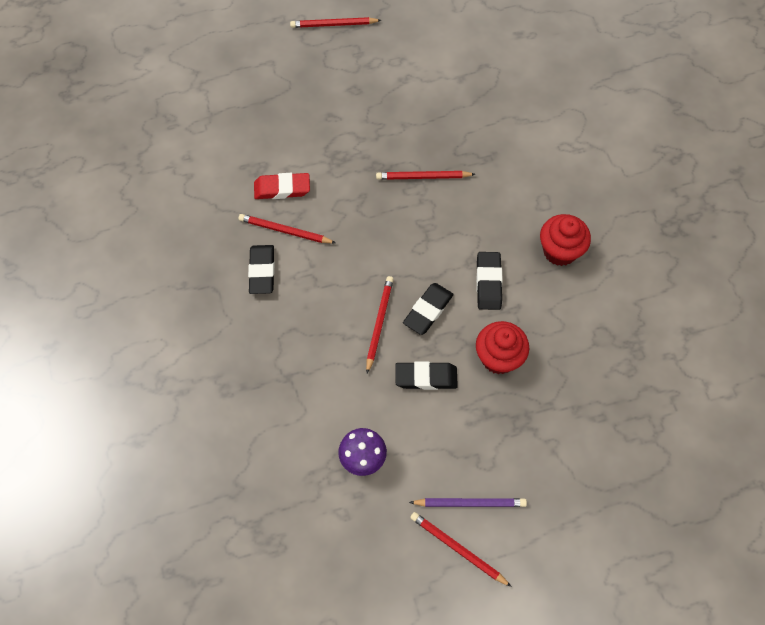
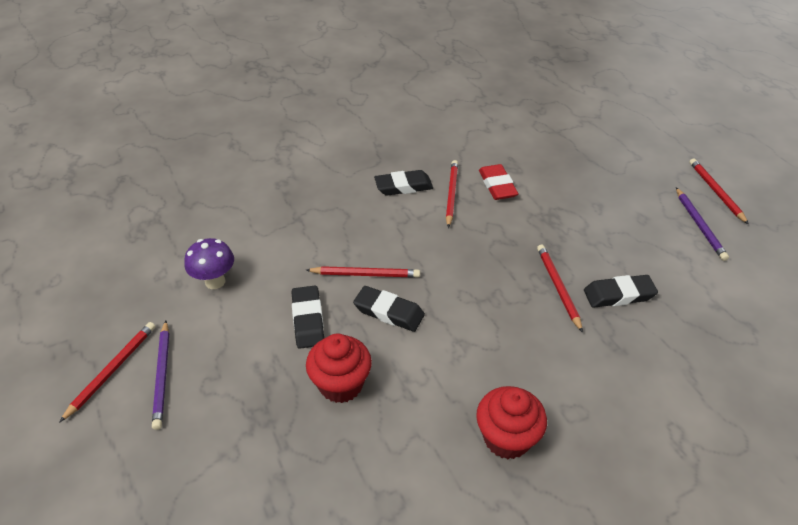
camera: 80 degrees right, 20 degrees down
black eraser [476,252,503,310] -> black eraser moved to [584,275,658,308]
none -> purple pencil [676,188,729,261]

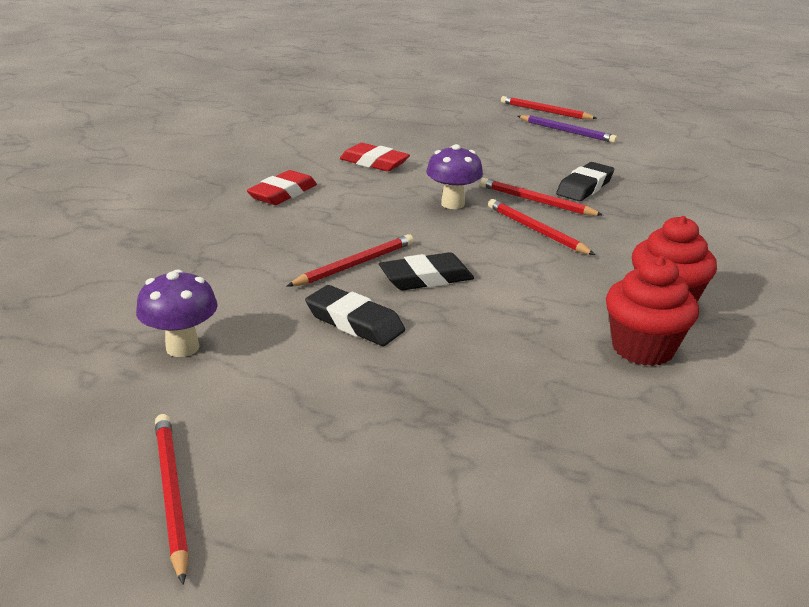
camera: 45 degrees left, 15 degrees down
purple pencil [152,321,169,430] -> none
red cupcake [306,333,372,403] -> red cupcake moved to [606,256,699,366]
black eraser [374,170,433,196] -> red eraser [247,170,317,205]
red pencil [446,160,458,228] -> red pencil moved to [488,199,595,255]
none -> purple mushroom [426,144,483,209]

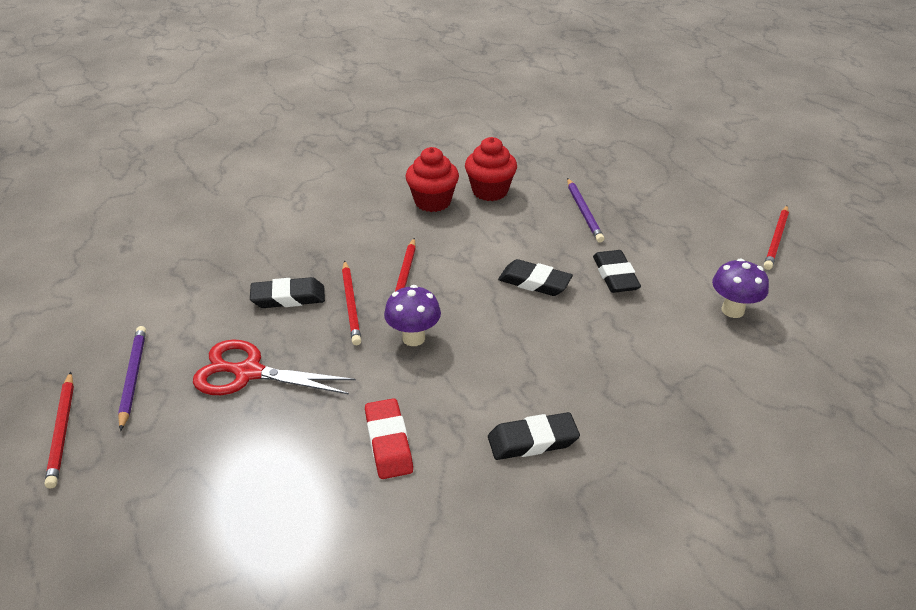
camera: 135 degrees left, 10 degrees up
red eraser [247,170,317,205] -> black eraser [488,412,580,460]
red pencil [286,234,414,287] -> none
none -> red scissors [193,339,356,395]
none -> purple pencil [567,178,604,243]

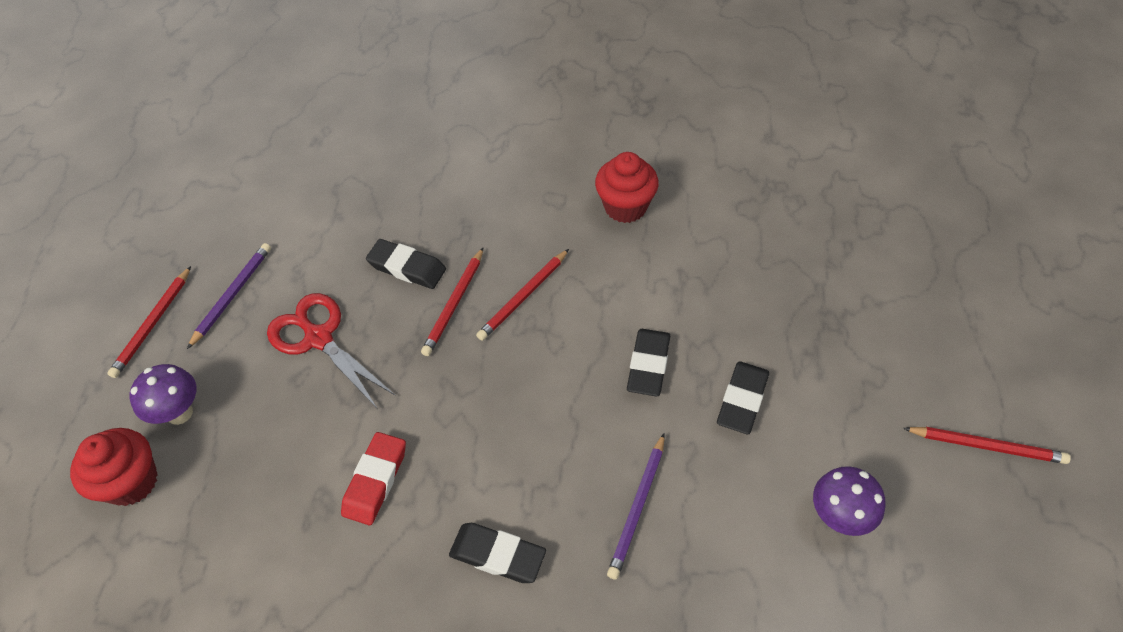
camera: 35 degrees right, 15 degrees up
purple mushroom [384,285,441,346] -> purple mushroom moved to [129,364,196,425]
red cupcake [465,137,517,201] -> red cupcake moved to [70,428,158,506]
black eraser [498,259,573,296] -> black eraser turned 45 degrees clockwise [627,329,670,396]
purple pencil [567,178,604,243] -> purple pencil moved to [607,434,665,580]
red pencil [764,206,789,270] -> red pencil turned 135 degrees counterclockwise [903,427,1071,464]

